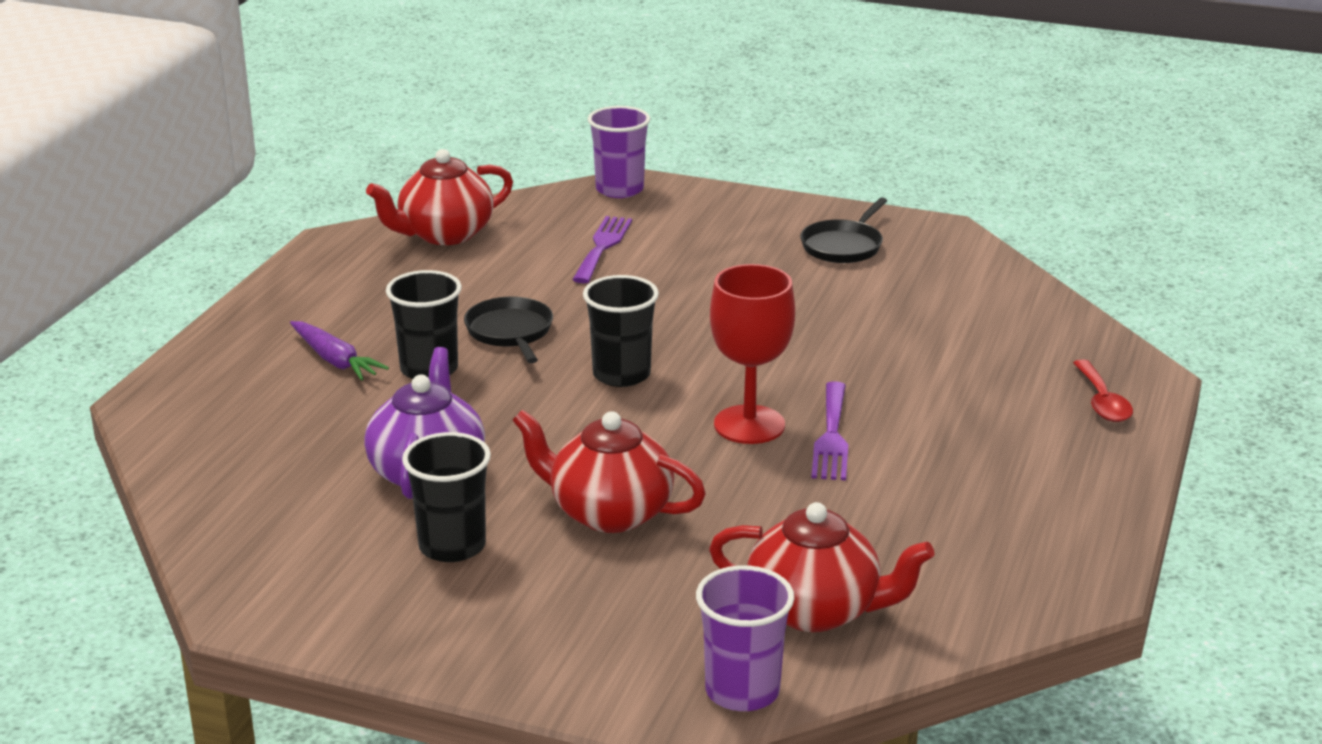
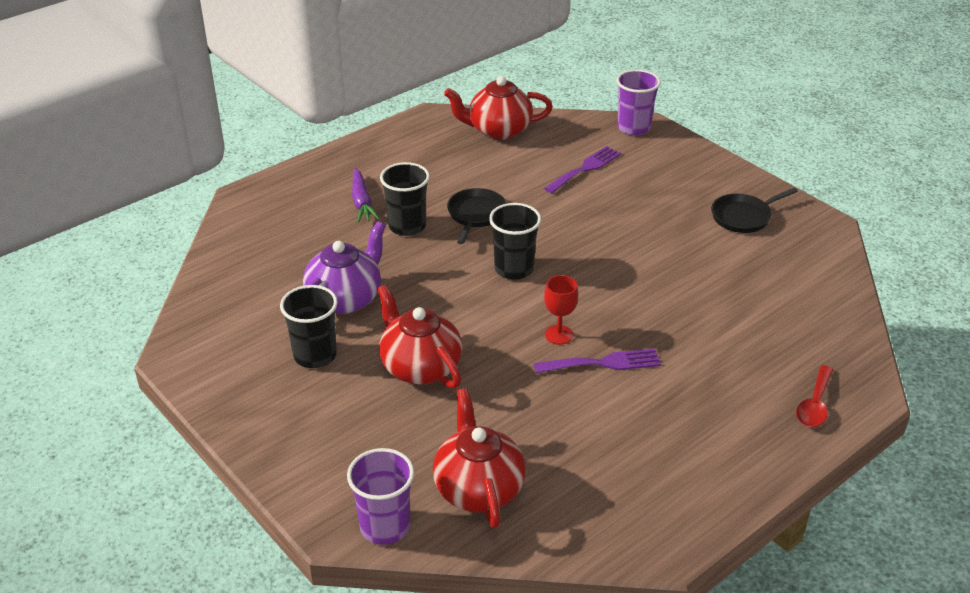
camera: 30 degrees right, 10 degrees up
red teapot [709,502,935,632] -> red teapot turned 150 degrees counterclockwise [433,388,526,529]
red goblet [710,264,795,444] -> red goblet [544,275,578,345], size x0.58
purple fork [811,381,848,480] -> purple fork turned 135 degrees counterclockwise [534,348,661,373]

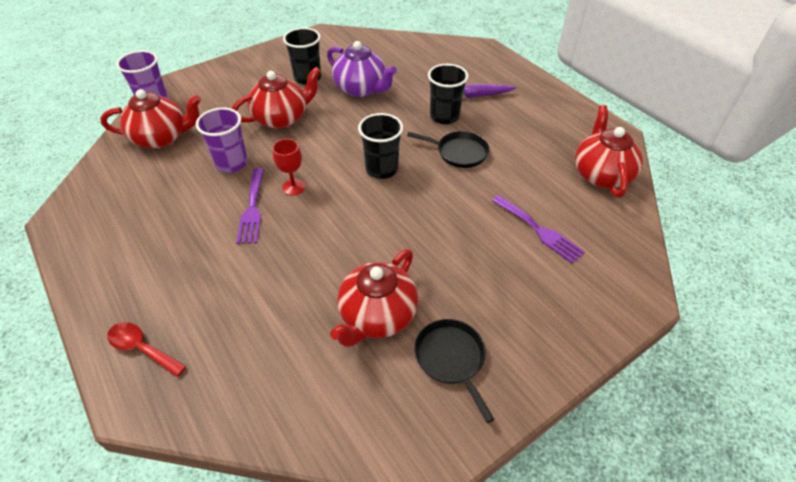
camera: 95 degrees right, 10 degrees up
purple cup [616,69,661,135] -> purple cup moved to [196,107,248,173]
none -> red teapot [330,249,418,347]

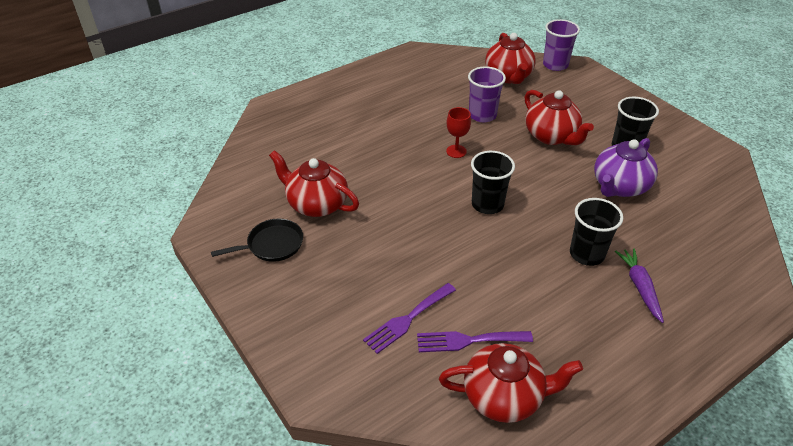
camera: 90 degrees right, 5 degrees down
red spoon [107,322,186,377] -> none
purple fork [236,168,264,244] -> purple fork moved to [417,331,533,352]
black pan [407,131,490,168] -> none

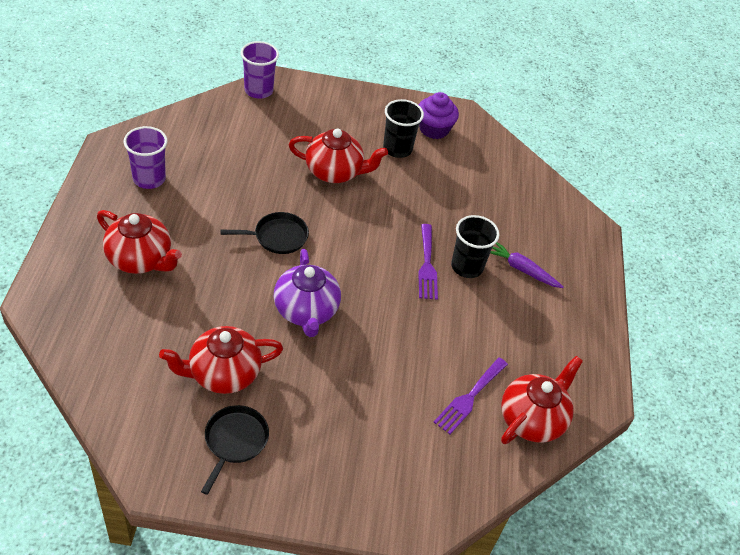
camera: 55 degrees left, 5 degrees up
purple fork [363,283,456,354] -> purple fork moved to [418,224,438,300]
red goblet [446,107,471,158] -> black pan [220,212,309,254]
purple cup [468,66,506,122] -> purple cup moved to [124,126,167,189]
black cup [471,151,515,214] -> none
red teapot [485,33,536,84] -> red teapot moved to [97,210,182,274]
purple teapot [594,138,658,197] -> purple teapot moved to [274,249,341,337]
none -> purple cupcake [419,92,459,139]

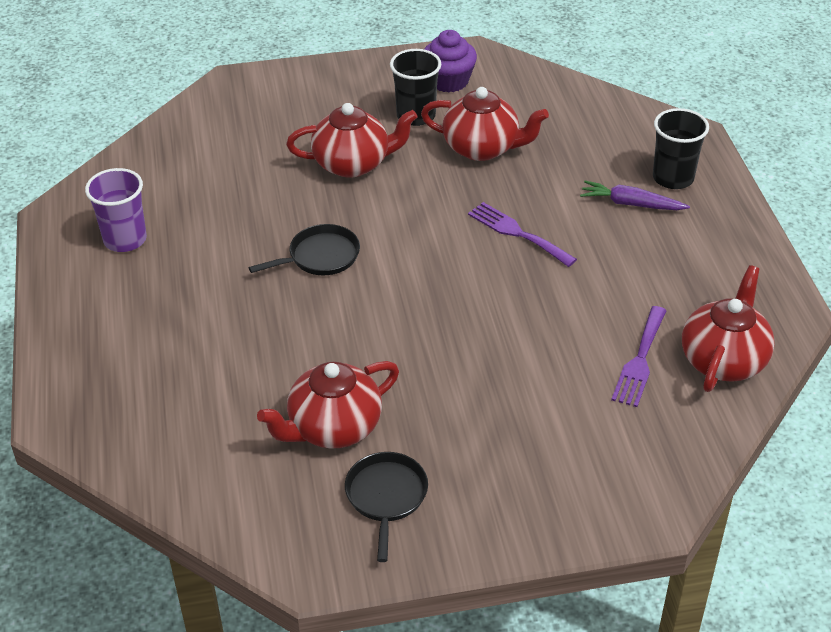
camera: 10 degrees left, 5 degrees down
red teapot [97,210,182,274] -> red teapot moved to [421,87,549,161]
purple cup [241,41,279,99] -> none
purple teapot [274,249,341,337] -> none
purple fork [418,224,438,300] -> purple fork turned 150 degrees clockwise [468,202,577,267]
black cup [451,215,500,278] -> black cup moved to [653,108,709,189]

